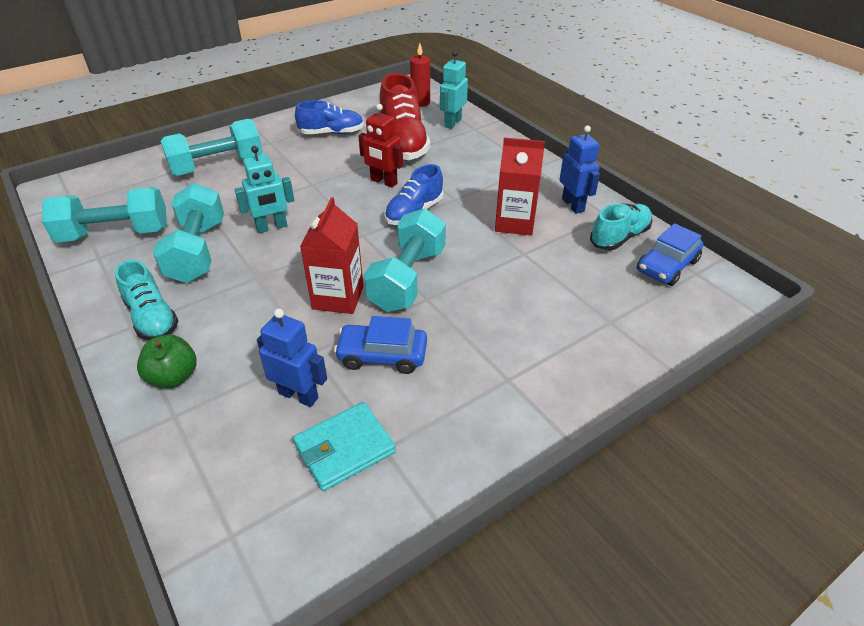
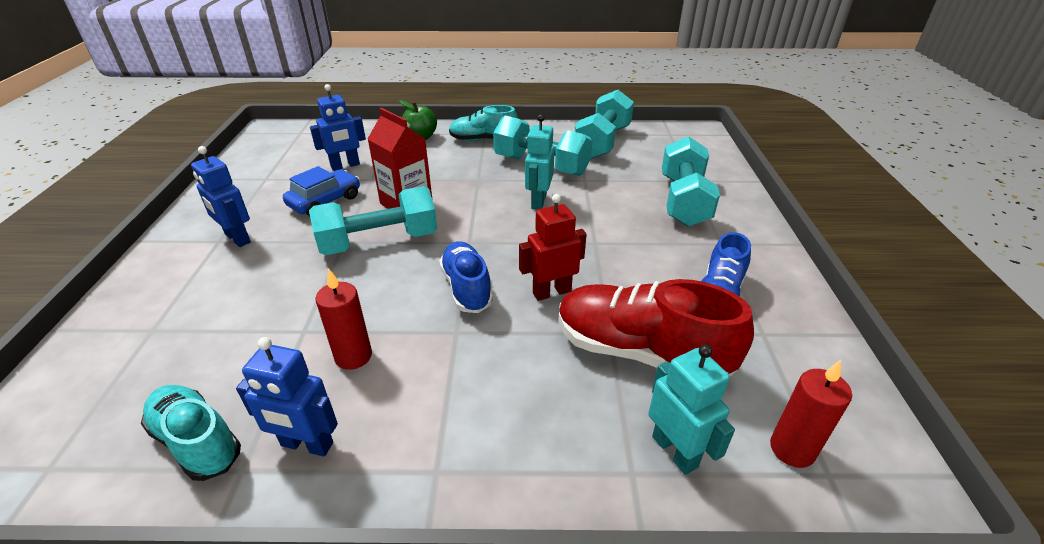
camera: 125 degrees right, 5 degrees down
turquoise wallet [293,402,396,491] -> none
turquoise dumbbell [364,208,446,312] -> turquoise dumbbell turned 75 degrees counterclockwise [309,186,437,255]
red carton [495,138,545,235] -> red candle [316,269,372,370]
turquoise shoe [590,203,653,250] -> turquoise shoe turned 135 degrees clockwise [141,385,241,481]
blue car [637,223,703,286] -> none
none -> blue robot [191,146,251,247]

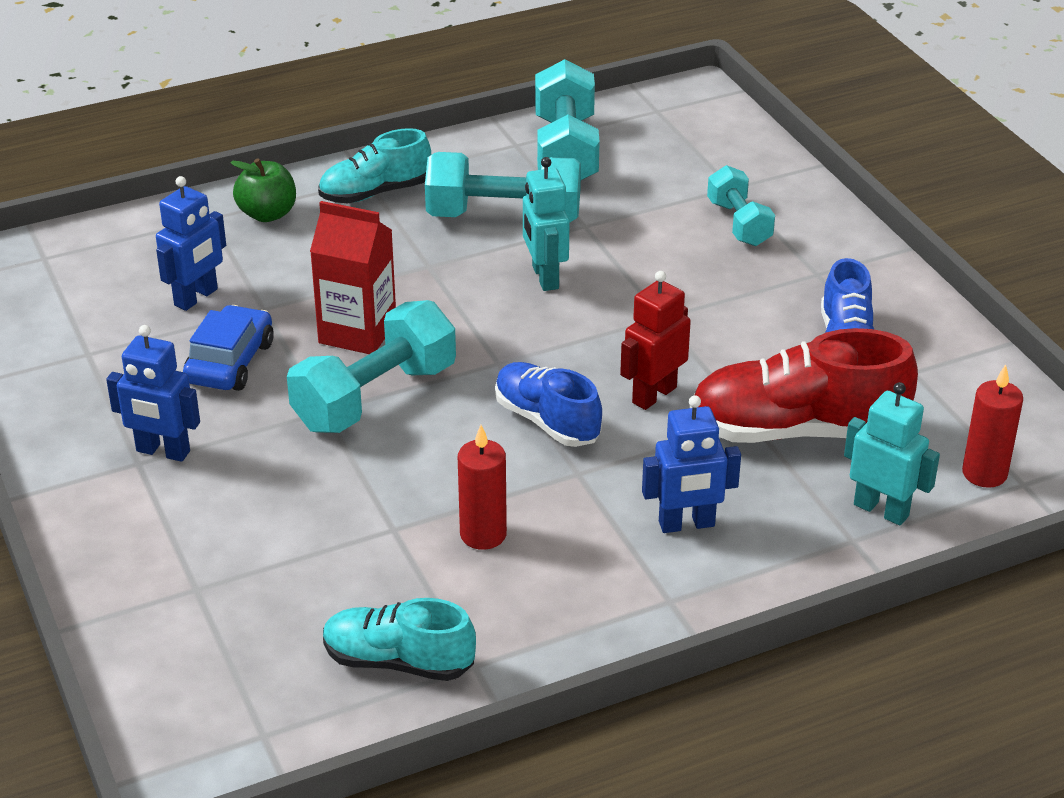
camera: 25 degrees left, 0 degrees up
blue robot [236,337,338,457] -> blue robot moved to [642,395,741,533]
turquoise dumbbell [662,136,720,227] -> turquoise dumbbell [707,165,775,246], size x0.61

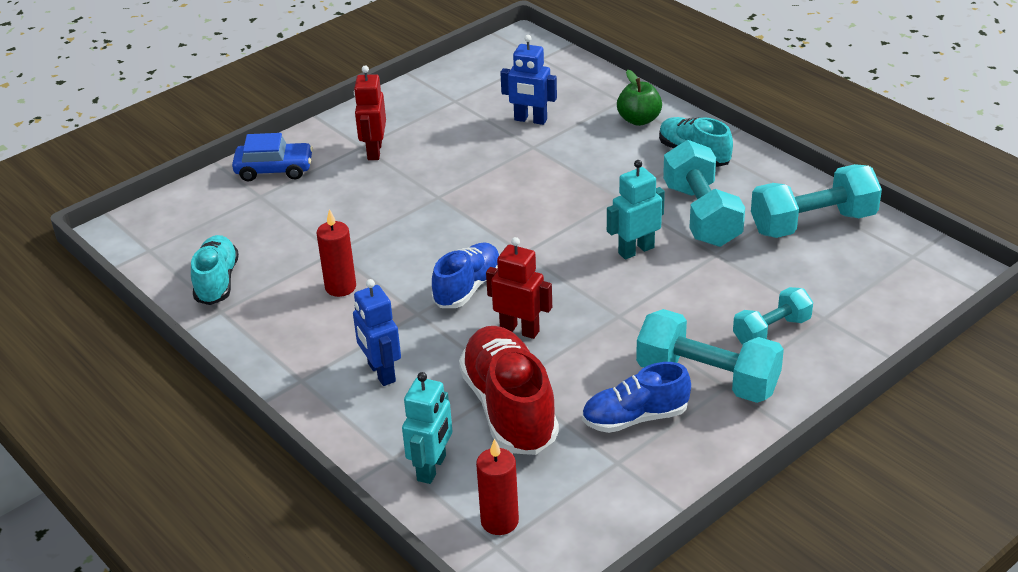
camera: 75 degrees right, 0 degrees up
blue robot [106,325,200,462] -> red robot [354,66,386,160]
blue car [183,305,274,391] -> blue car moved to [232,133,313,181]
turquoise dumbbell [287,300,456,433] -> turquoise dumbbell moved to [636,309,784,403]
red carton [310,201,396,354] -> none

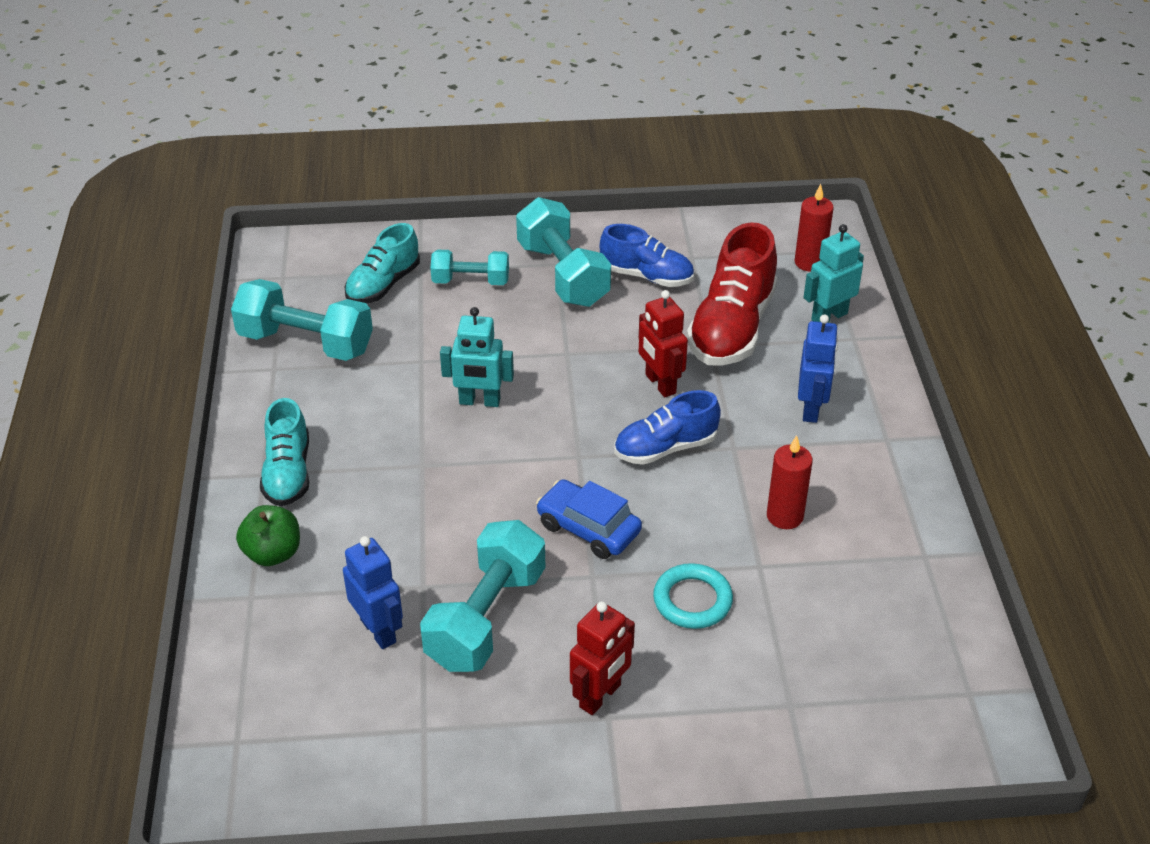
camera: 145 degrees left, 5 degrees up
turquoise shoe [191,235,239,305] -> turquoise shoe moved to [345,223,420,303]
blue car [232,133,313,181] -> blue car moved to [536,479,642,559]
turquoise dumbbell [663,140,745,247] -> turquoise dumbbell moved to [420,520,545,672]
none -> turquoise ring [653,563,733,629]

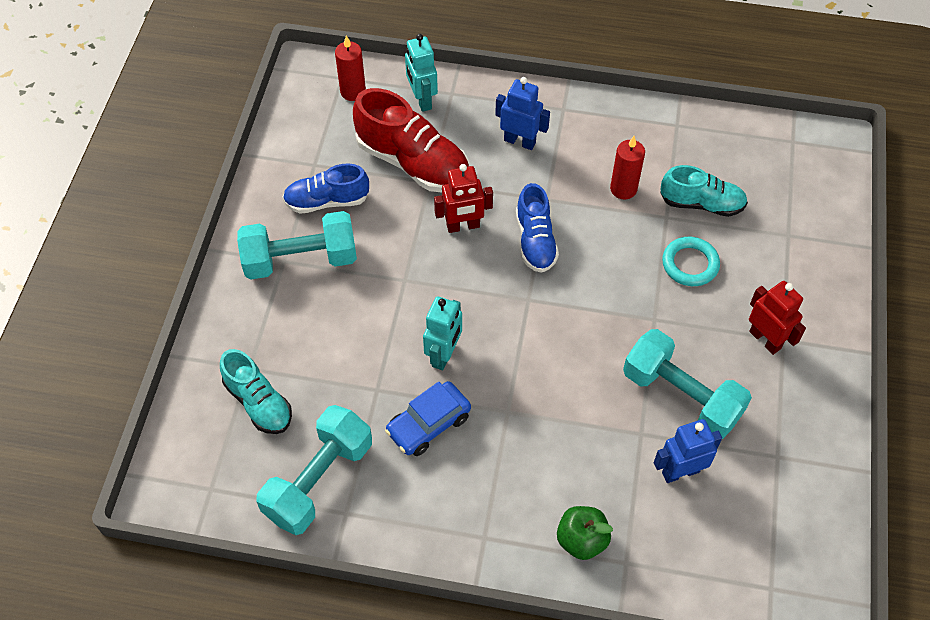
camera: 75 degrees left, 15 degrees up
turquoise shoe [260,398,309,506] -> turquoise shoe moved to [660,165,748,217]
turquoise dumbbell [431,250,509,285] -> none
blue car [536,479,642,559] -> blue car moved to [385,381,471,456]
blue shoe [600,224,694,287] -> blue shoe turned 135 degrees counterclockwise [283,164,369,214]

